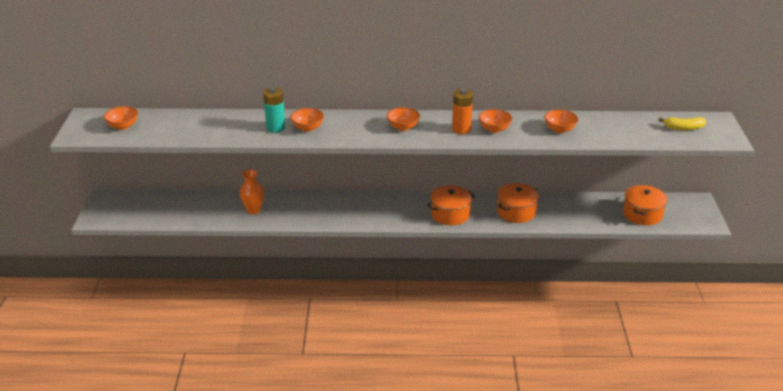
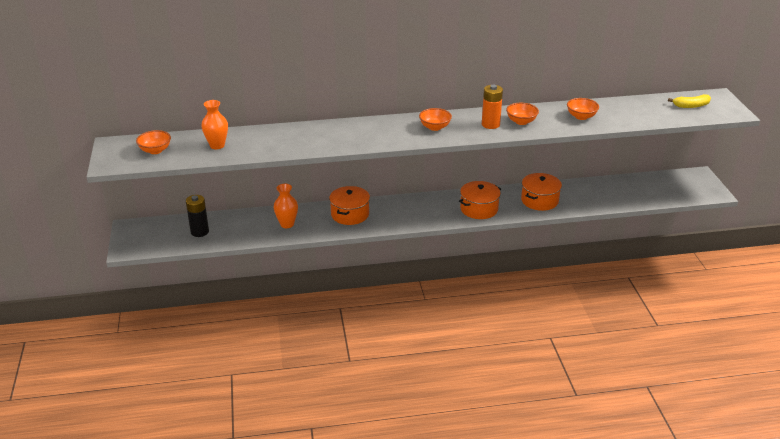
camera: 10 degrees left, 0 degrees up
turquoise battery [263,87,285,133] -> none
orange bowl [290,108,324,132] -> none
orange pot [623,185,667,225] -> orange pot moved to [329,186,370,225]
none -> black battery [186,195,209,237]
none -> orange vase [201,100,228,149]

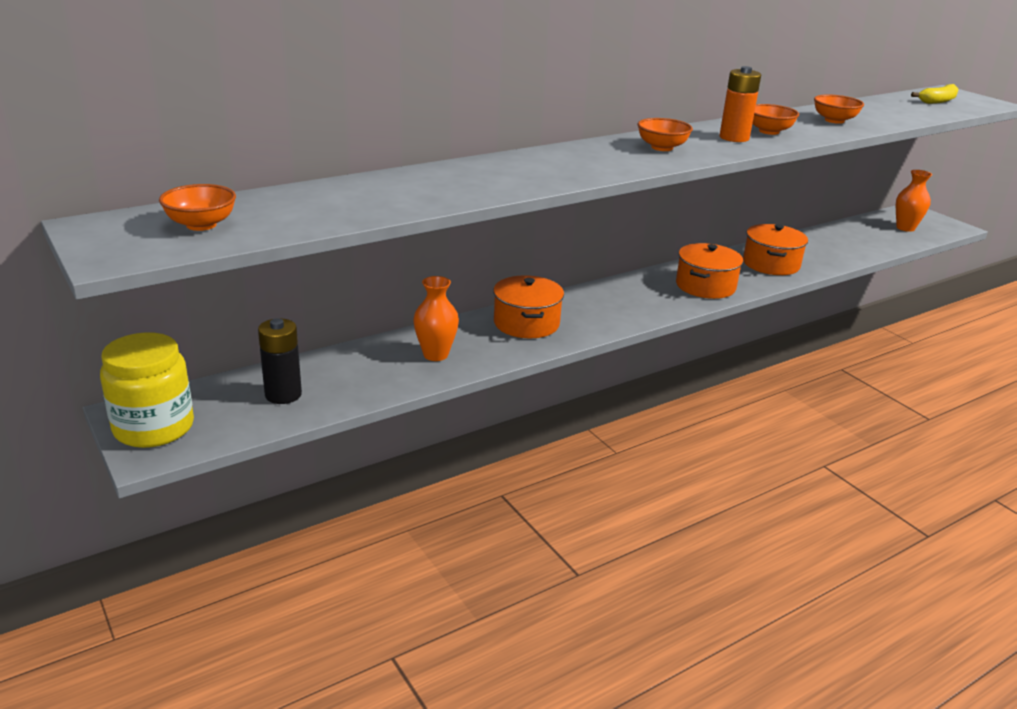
camera: 25 degrees left, 5 degrees down
orange vase [201,100,228,149] -> orange vase moved to [896,170,932,232]
none -> yellow jar [100,332,194,448]

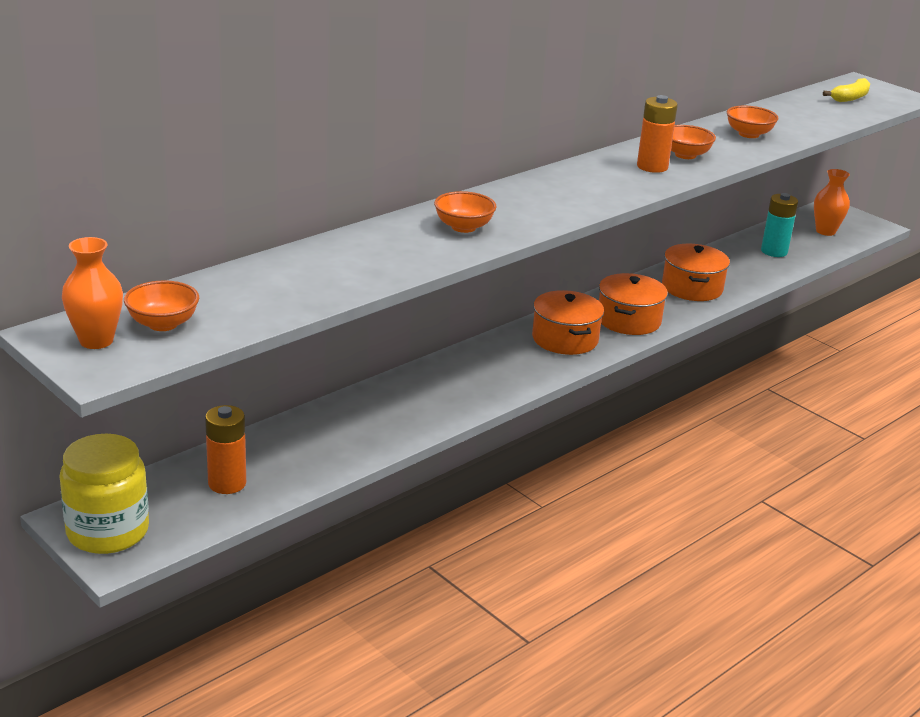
camera: 10 degrees left, 0 degrees up
black battery [258,318,302,404] -> orange battery [205,405,246,494]
orange vase [413,276,459,361] -> orange vase moved to [62,237,123,349]
orange pot [493,275,564,338] -> orange pot moved to [532,290,604,355]
orange bowl [638,118,693,151] -> orange bowl moved to [434,191,496,233]
none -> turquoise battery [761,193,798,257]

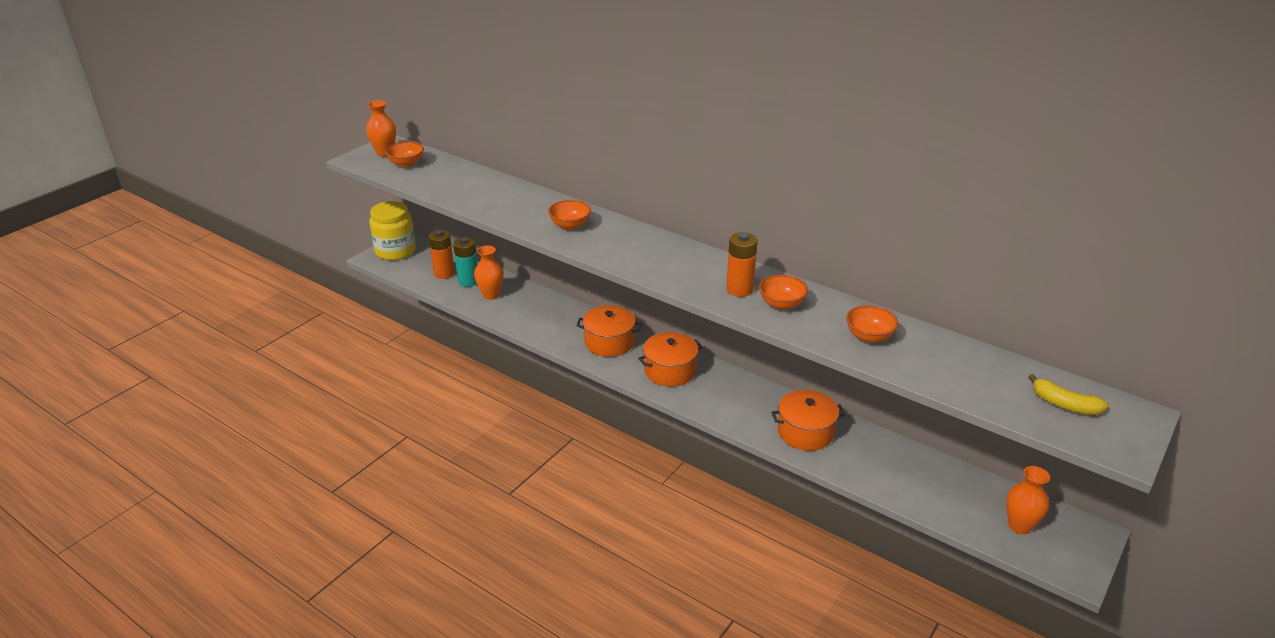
camera: 80 degrees right, 5 degrees up
orange pot [599,273,668,335] -> orange pot moved to [577,305,642,357]
turquoise battery [761,193,798,257] -> turquoise battery moved to [453,237,478,287]
none -> orange vase [474,245,504,300]

